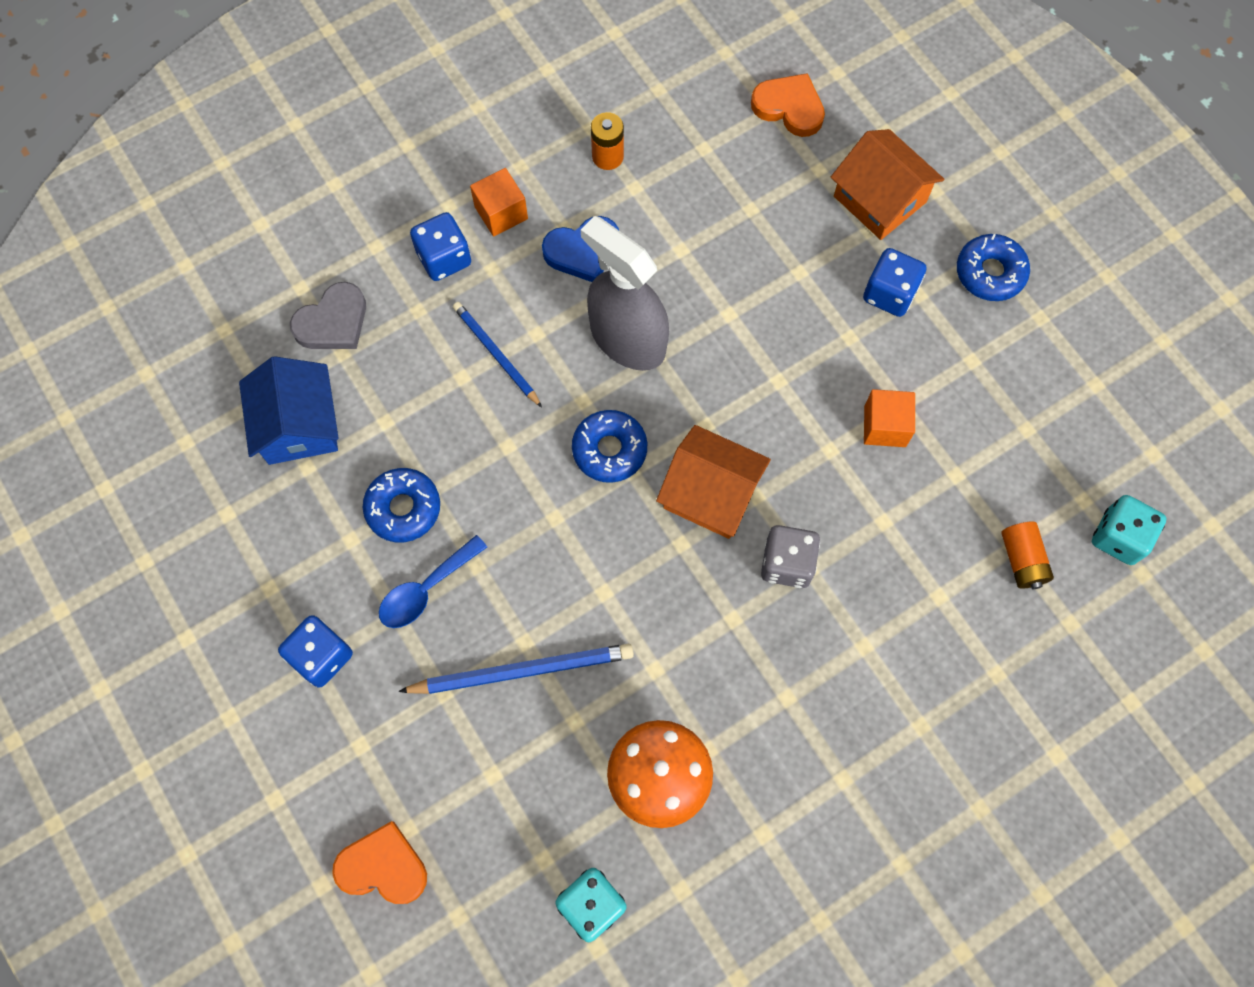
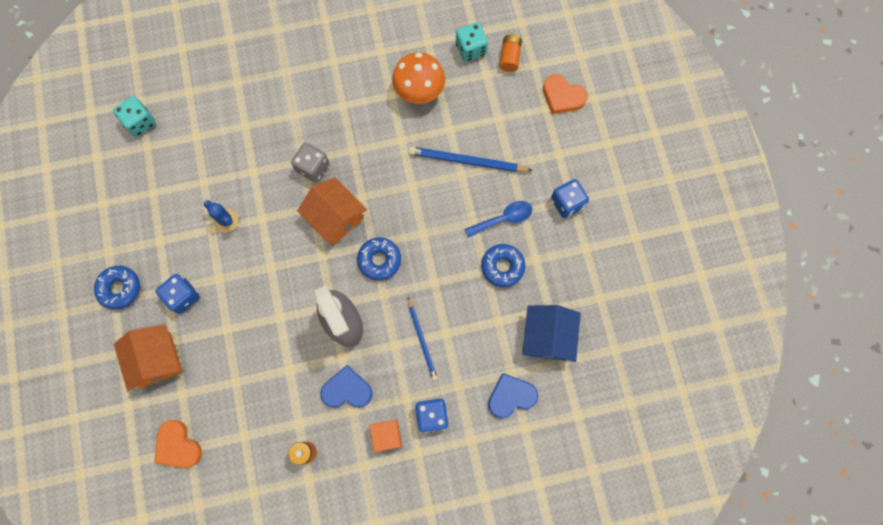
camera: 160 degrees left, 5 degrees up
grey heart [290,282,366,349] -> blue heart [488,373,538,418]
orange cube [864,389,915,447] -> blue cactus [204,200,239,233]
orange battery [1001,522,1054,589] -> orange battery moved to [499,35,522,72]

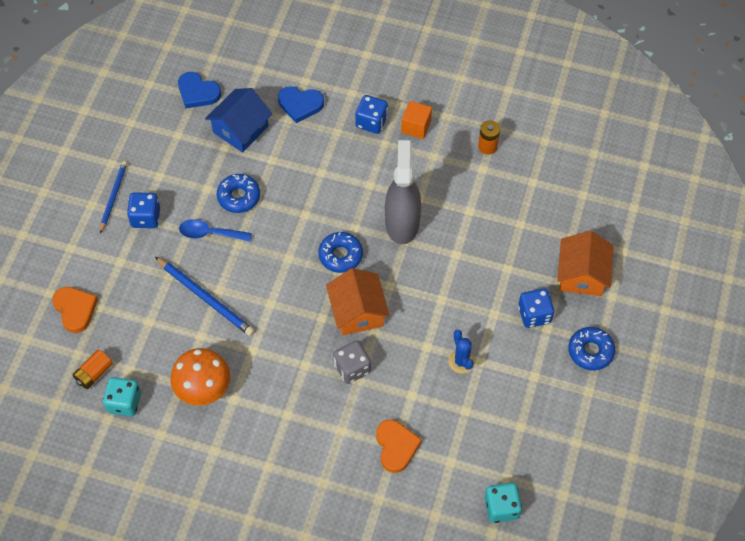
camera: 150 degrees left, 15 degrees down
orange heart [154,420,202,468] -> orange heart moved to [376,420,422,473]
blue heart [320,365,373,407] -> blue heart moved to [178,72,221,108]
blue pencil [408,298,438,381] -> blue pencil moved to [100,161,127,233]

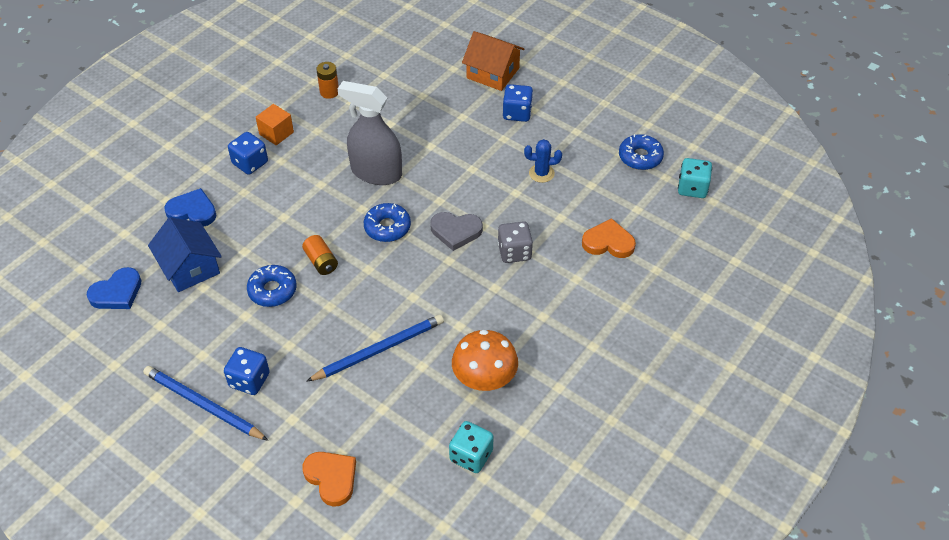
camera: 70 degrees left, 10 degrees down
orange heart [52,287,98,333] -> orange heart turned 60 degrees clockwise [302,452,356,507]
orange battery [73,350,113,389] -> orange battery moved to [302,235,338,275]
blue pencil [100,161,127,233] -> blue pencil [143,366,268,440], size x1.51
blue spoon [179,219,252,242] -> none
blue heart [278,86,324,123] -> blue heart turned 105 degrees counterclockwise [164,188,216,227]
orange house [326,268,390,335] -> grey heart [430,212,483,251]
blue donut [568,327,615,370] -> blue donut moved to [619,134,664,170]

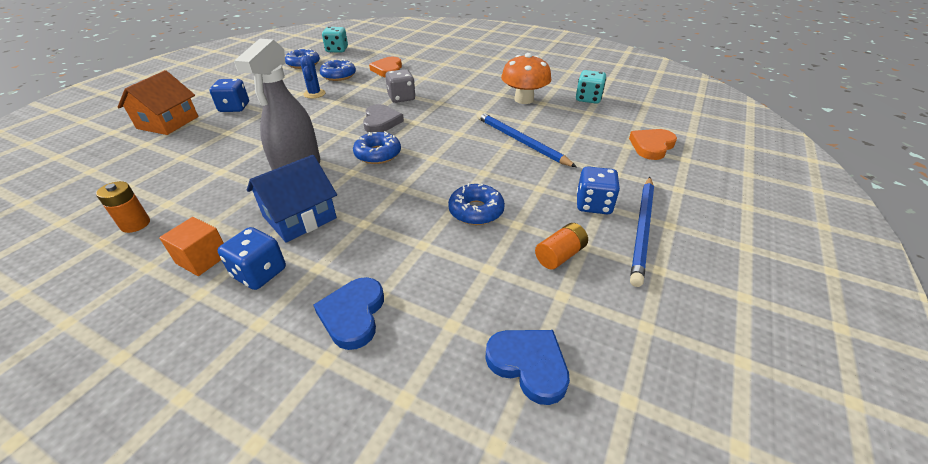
camera: 100 degrees left, 10 degrees down
blue house [148,217,222,292] -> blue house moved to [247,155,337,243]
orange battery [302,235,338,275] -> orange battery moved to [535,223,588,270]
none -> blue donut [320,59,356,81]

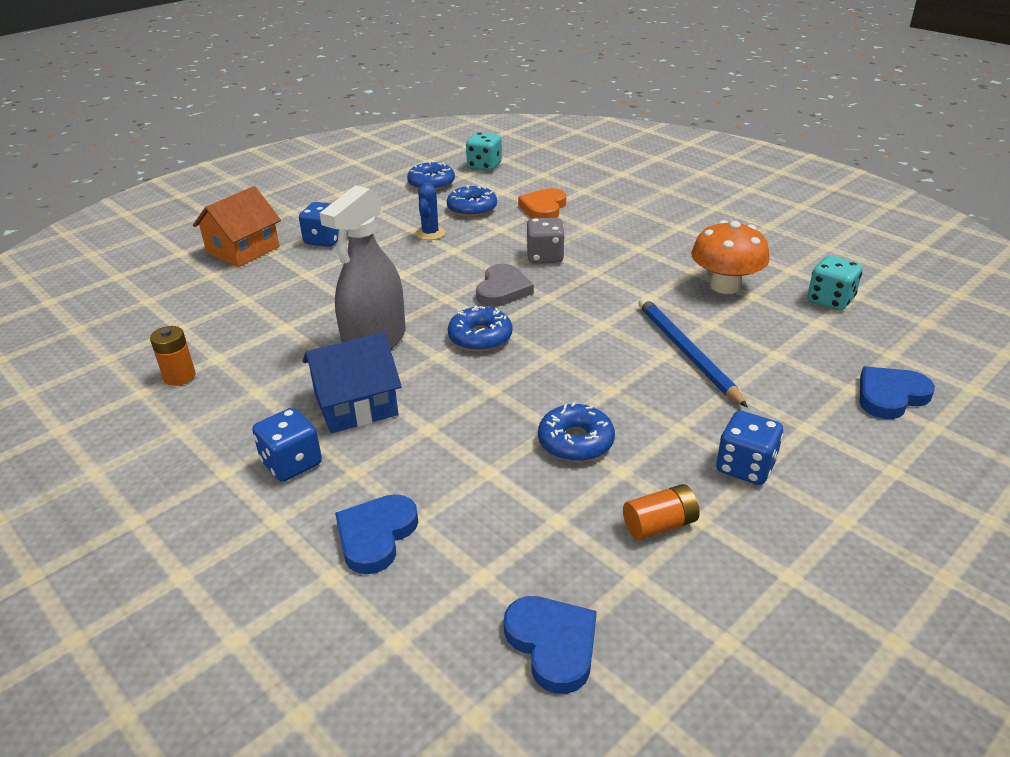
camera: 20 degrees right, 5 degrees down
orange cube [159,217,224,276] -> none
orange heart [629,129,677,160] -> blue heart [860,366,935,419]
blue pencil [630,177,654,287] -> none

